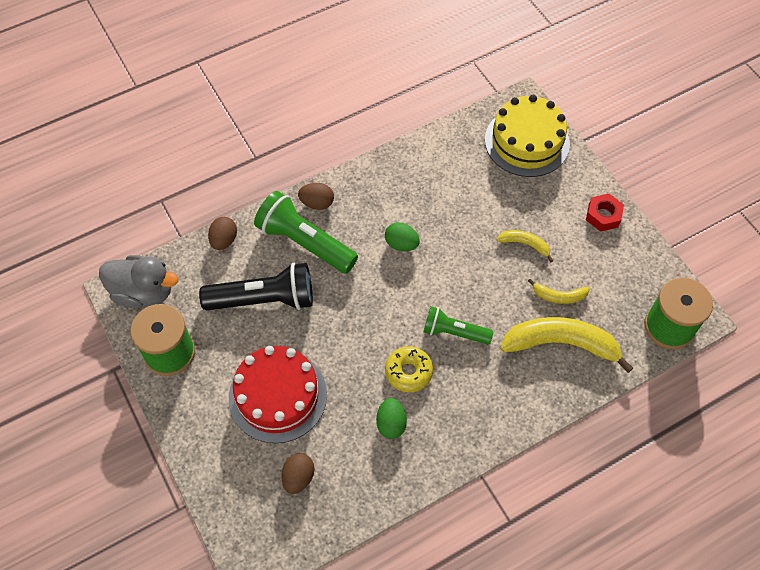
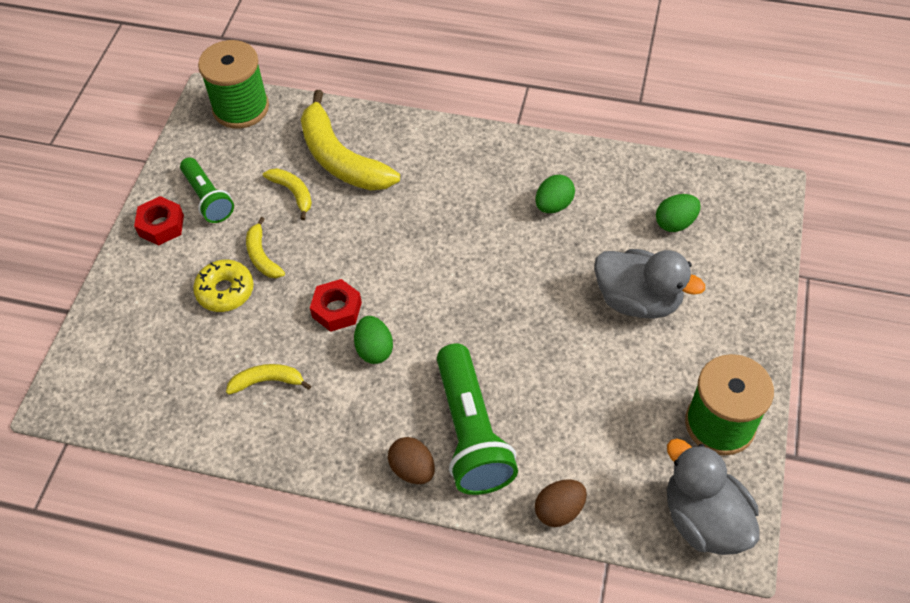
camera: 135 degrees left, 5 degrees down
black flashlight [199,263,313,310] -> none
red cake [229,346,327,443] -> grey duck [594,249,705,319]
brown egg [282,453,314,494] -> green egg [656,194,701,232]
yellow donut [385,346,433,392] -> yellow donut moved to [193,260,254,312]
green flashlight [424,307,493,345] -> green flashlight moved to [180,157,234,223]
yellow cake [485,95,570,177] -> none
none -> yellow banana [226,364,311,395]
none -> red nut [310,279,362,332]

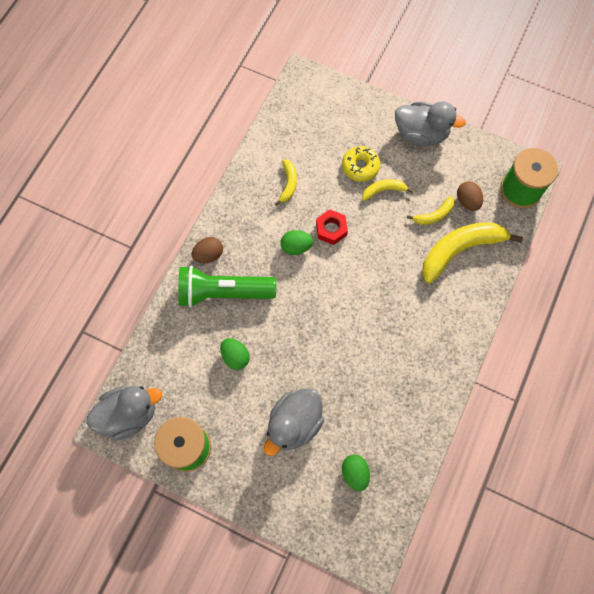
camera: 100 degrees right, 15 degrees up
red nut [134,196,184,245] -> grey duck [395,101,466,146]
green flashlight [180,157,234,223] -> none
green egg [535,175,575,213] -> green egg moved to [220,338,250,370]
brown egg [535,479,587,527] -> brown egg moved to [457,181,483,211]

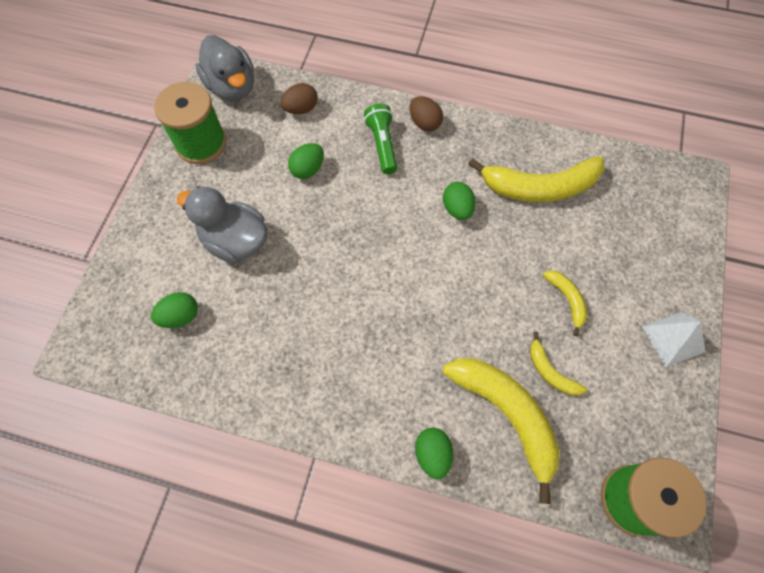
camera: 80 degrees right, 5 degrees down
green flashlight [178,266,276,308] -> green flashlight [364,104,397,174], size x0.61
yellow banana [274,159,297,206] -> yellow banana [468,156,604,202], size x2.04
red nut [316,209,348,245] -> none
yellow donut [342,146,380,182] -> none
grey duck [395,101,466,146] -> white pyramid [642,312,705,367]
brown egg [457,181,483,211] -> brown egg moved to [281,83,318,114]
none -> green egg [415,428,453,479]

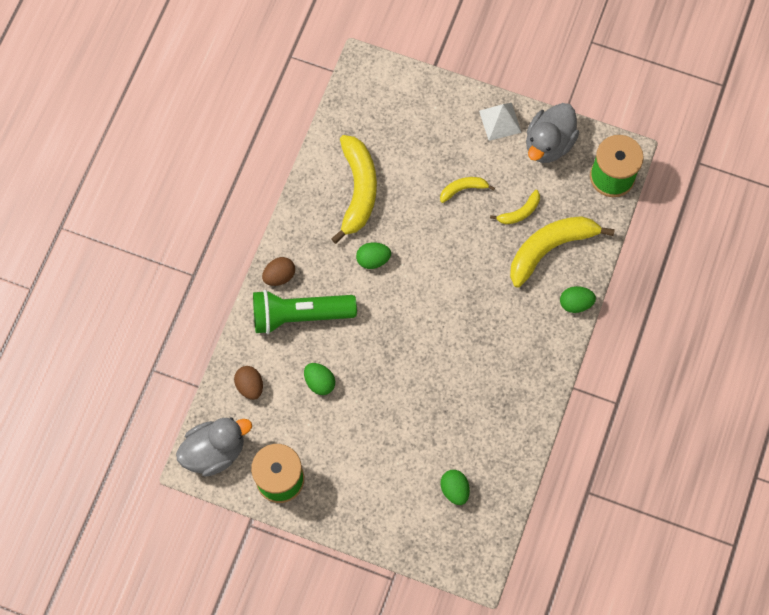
camera: 85 degrees left, 5 degrees up
grey duck [177,186,267,263] -> grey duck moved to [526,103,579,163]
green flashlight [364,104,397,174] -> green flashlight [253,290,357,334], size x1.64

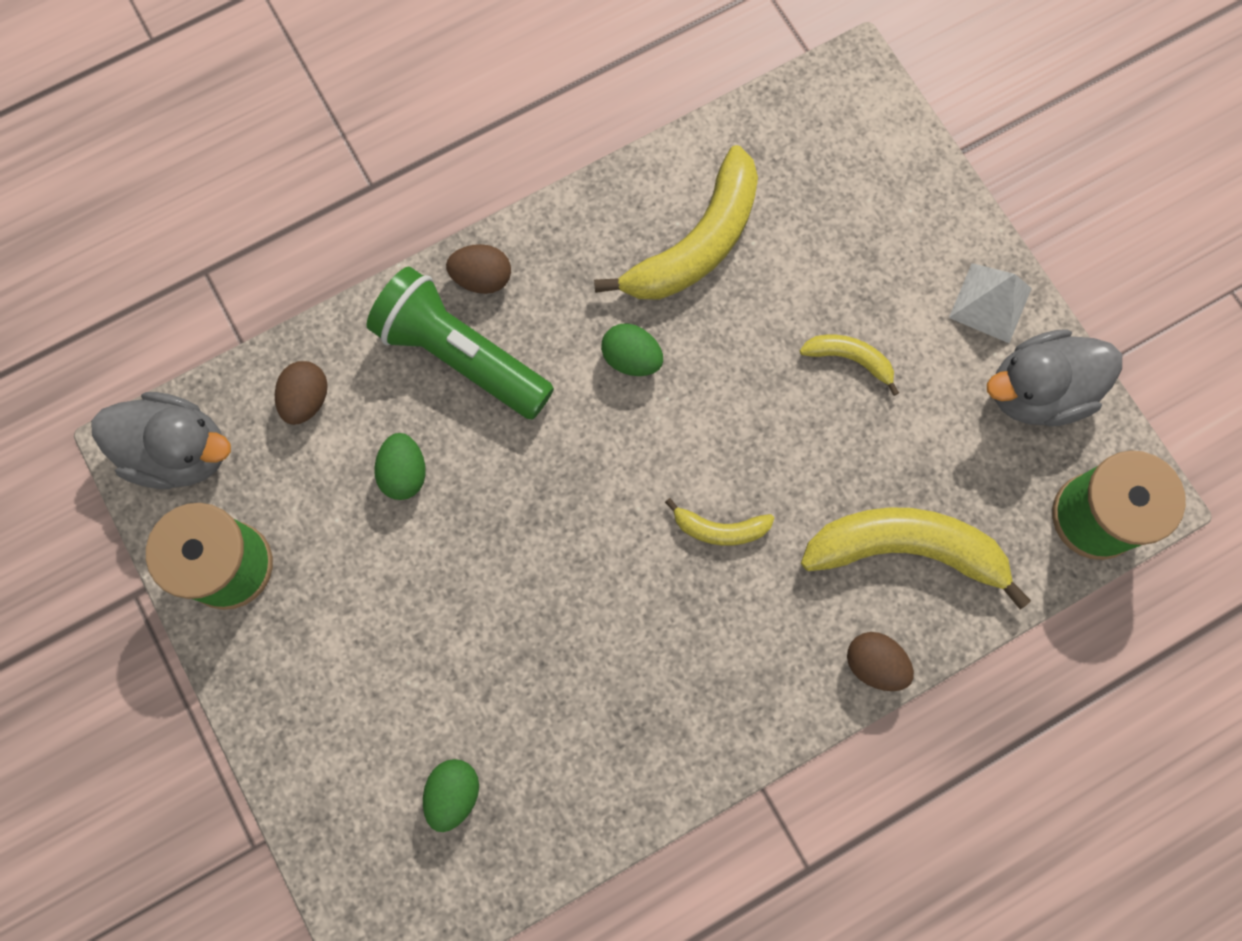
camera: 40 degrees right, 5 degrees up
yellow banana [490,190,540,224] -> yellow banana moved to [665,498,774,546]
green egg [560,286,596,313] -> brown egg [847,632,914,691]

